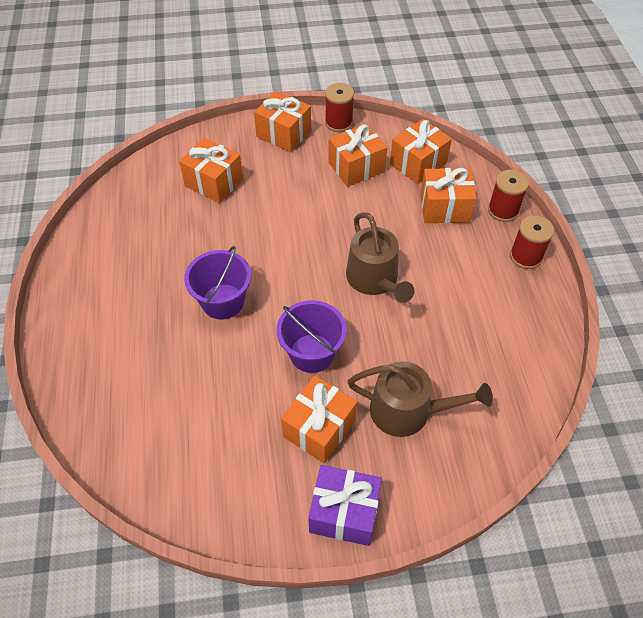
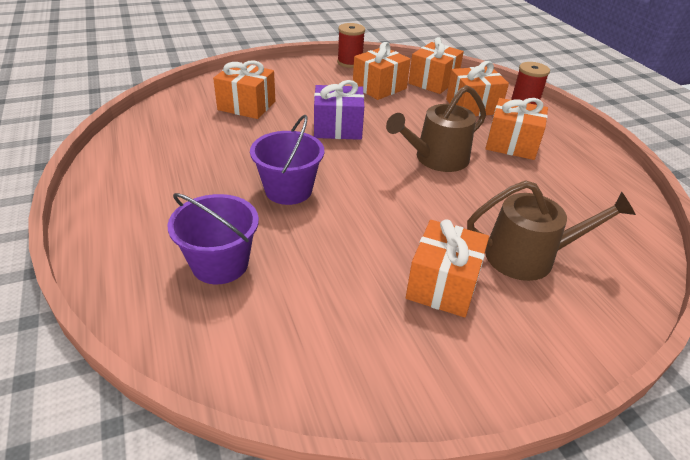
camera: 15 degrees left, 15 degrees down
orange gift [254,91,311,152] -> orange gift moved to [485,98,548,160]
purple bucket [277,300,347,373] -> purple bucket moved to [168,193,259,284]
purple gift [308,465,382,546] -> purple gift moved to [314,80,364,140]
brown watering can [346,212,414,303] -> brown watering can turned 90 degrees clockwise [386,85,486,172]
red spool [510,215,554,269] -> none

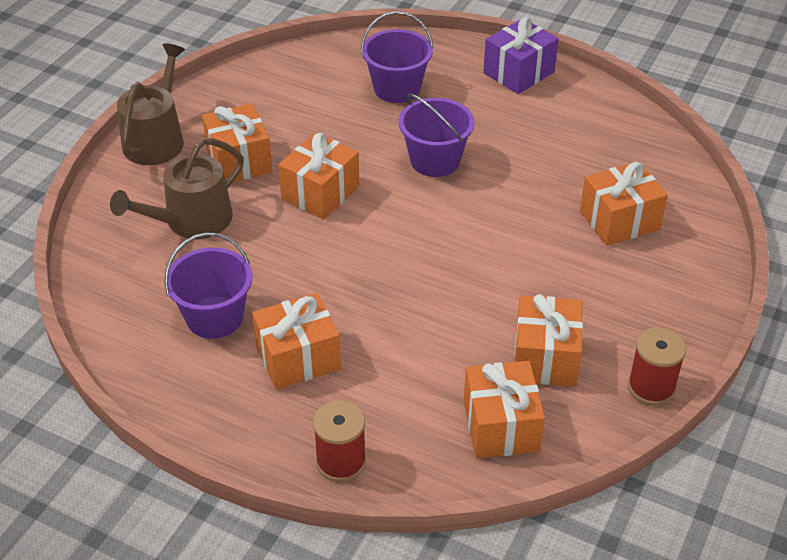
camera: 140 degrees right, 5 degrees up
purple gift [314,80,364,140] -> purple gift moved to [483,17,558,94]
brown watering can [386,85,486,172] -> brown watering can moved to [117,43,185,165]
orange gift [446,61,509,116] -> orange gift moved to [278,133,359,219]
none -> purple bucket [164,233,253,339]

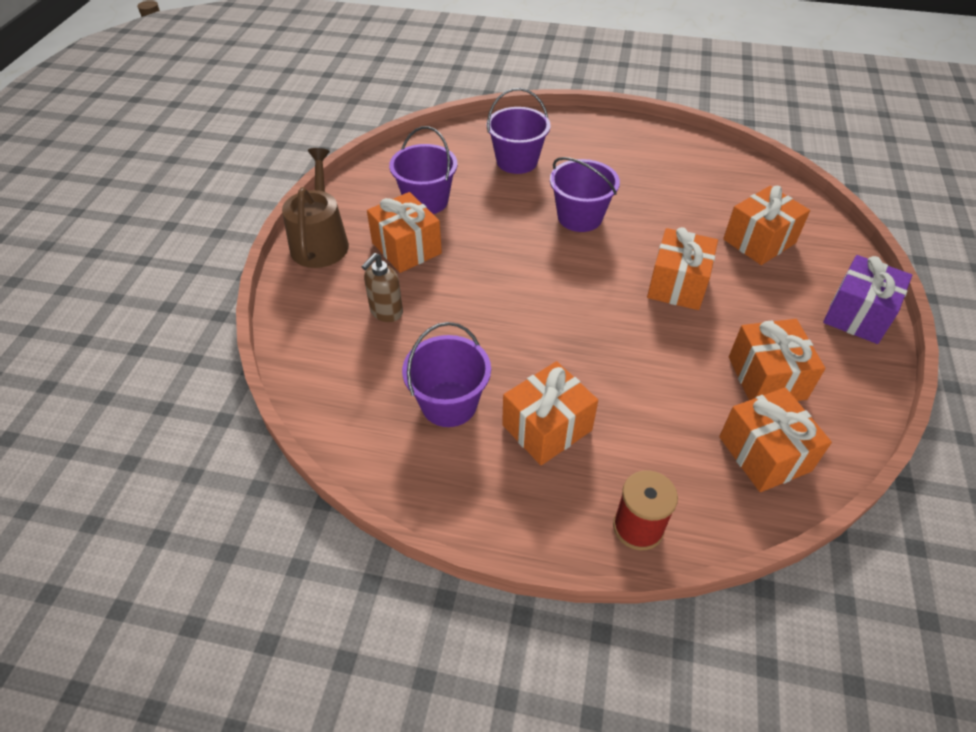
camera: 15 degrees left, 5 degrees up
brown watering can [110,138,244,239] -> brown soap dispenser [361,253,403,322]
orange gift [278,133,359,219] -> orange gift moved to [647,227,718,310]
purple gift [483,17,558,94] -> purple gift moved to [823,255,912,344]
red spool [628,327,686,406] -> none
none -> purple bucket [389,126,458,214]

